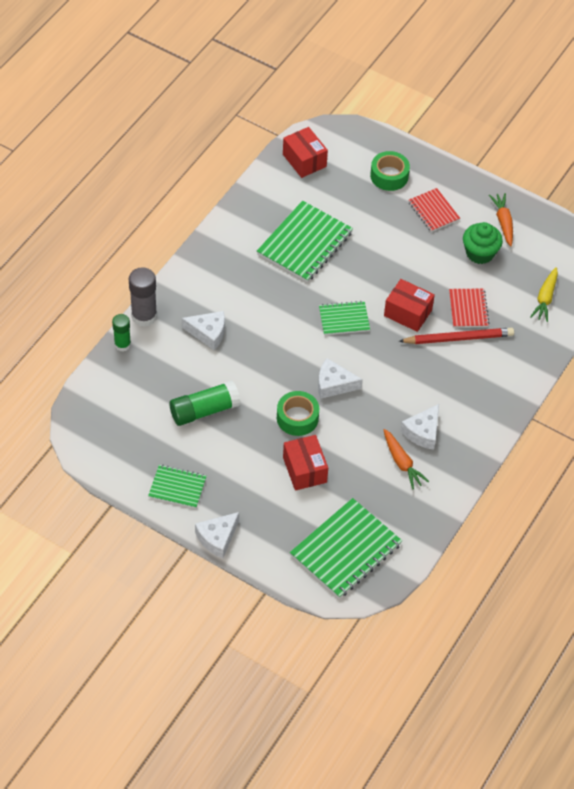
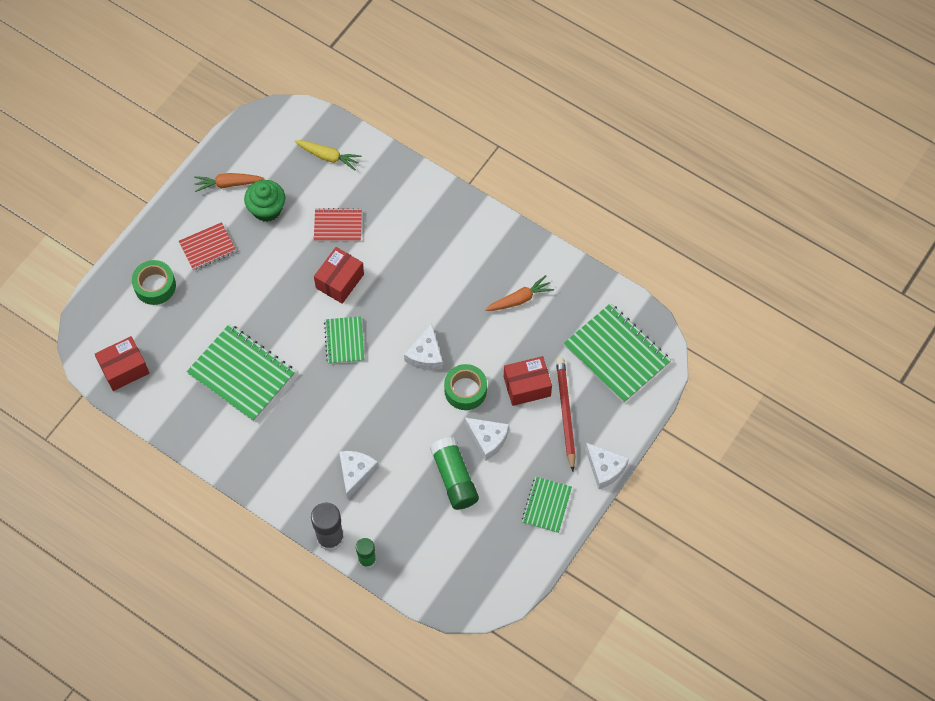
camera: 85 degrees left, 10 degrees up
red pencil [399,328,514,344] -> red pencil moved to [556,357,576,471]
white cheese [400,404,439,450] -> white cheese moved to [465,417,509,461]

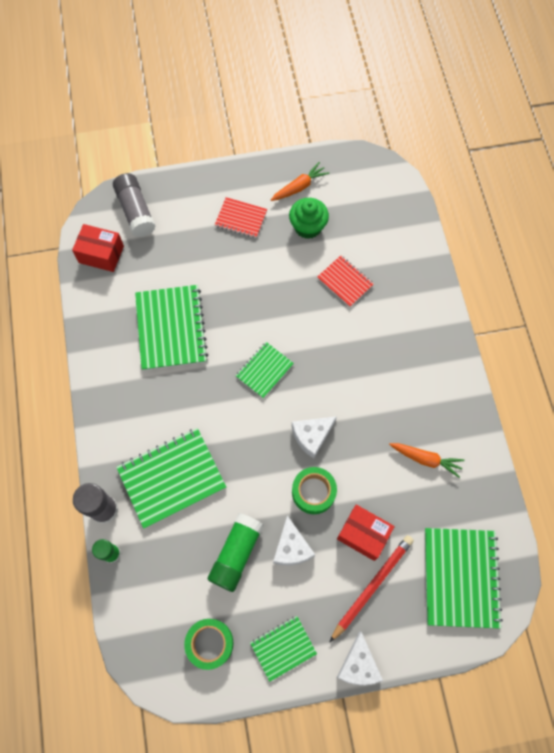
camera: 45 degrees right, 5 degrees up
green tape [132,260,176,305] -> green tape moved to [184,619,233,670]
orange carrot [194,173,265,192] -> orange carrot turned 105 degrees clockwise [271,162,329,201]
yellow carrot [295,140,362,170] -> none
red box [314,247,364,304] -> none
white cheese [339,451,379,500] -> green notebook [116,428,226,529]
none -> grey glue stick [113,173,156,237]

